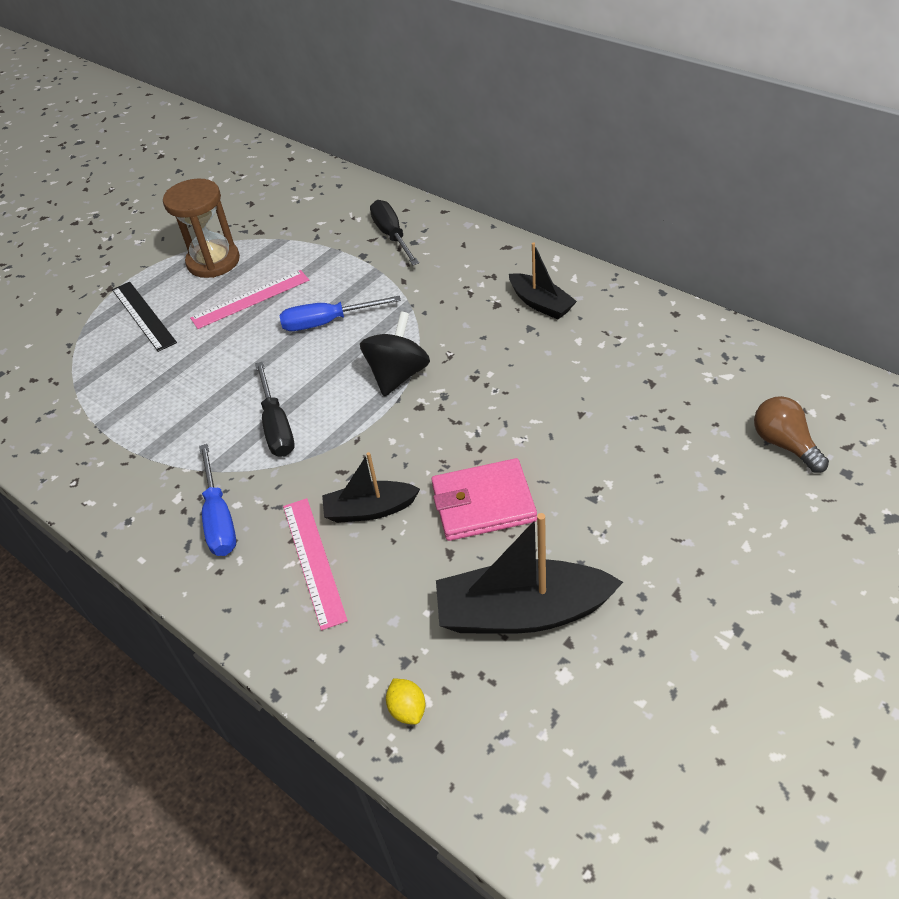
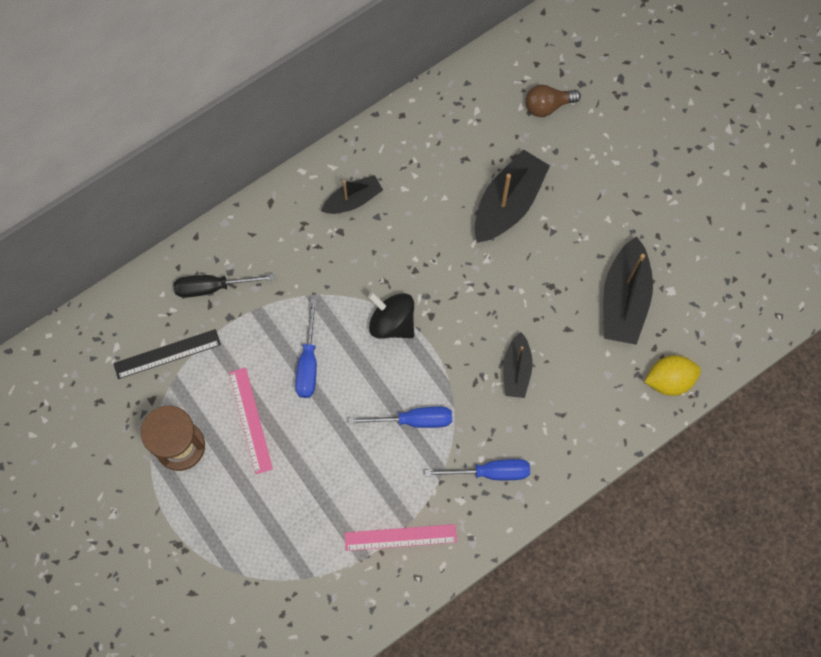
camera: 80 degrees left, 25 degrees up
black ruler [112,282,177,352] -> black ruler moved to [113,329,221,379]
black screwdriver [255,361,294,457] -> blue screwdriver [348,407,452,428]
pink ruler [283,498,348,630] -> pink ruler moved to [345,524,457,551]
yellow lemon [386,679,425,725] -> yellow lemon [644,355,701,396], size x1.80
pink wallet [431,458,537,541] -> none
none -> black boat [475,150,550,243]

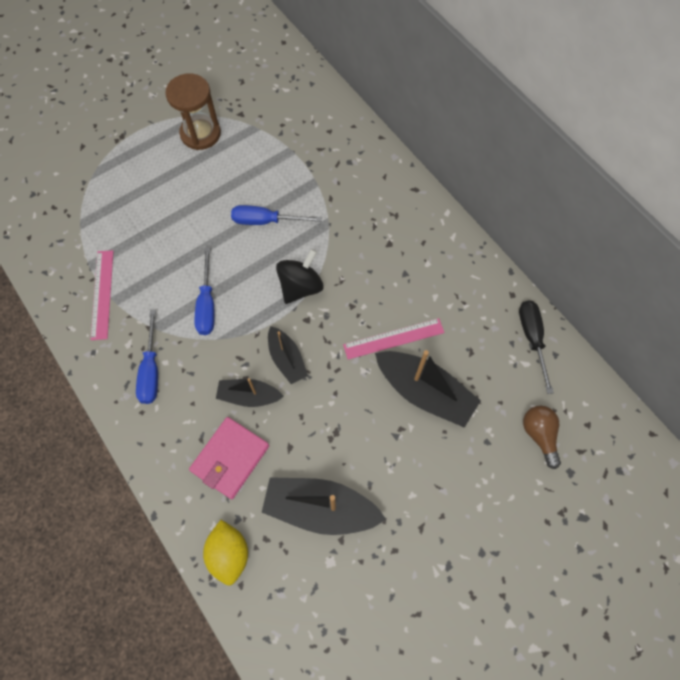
camera: 90 degrees right, 5 degrees down
black ruler [113,329,221,379] -> none
black screwdriver [174,274,275,298] -> black screwdriver moved to [519,300,554,394]
pink ruler [229,368,273,474] -> pink ruler moved to [343,318,445,360]
black boat [321,175,383,214] -> black boat moved to [268,326,308,384]
none -> pink wallet [189,417,269,499]

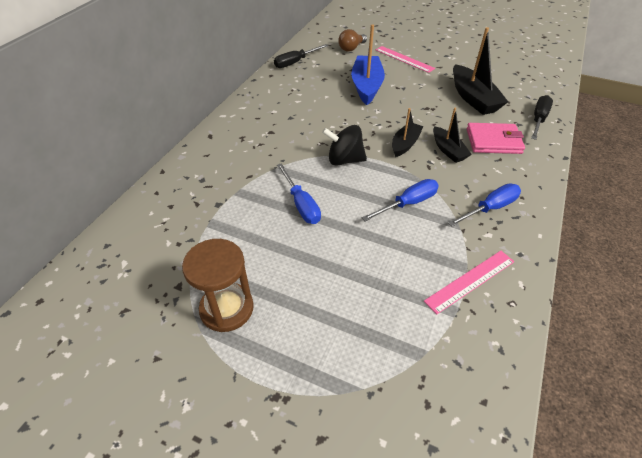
camera: 120 degrees left, 20 degrees down
yellow lemon [203,520,248,586] -> black screwdriver [531,95,553,140]
pink ruler [343,318,445,360] -> pink ruler moved to [376,46,435,73]
black boat [375,350,481,428] -> blue boat [351,24,385,105]

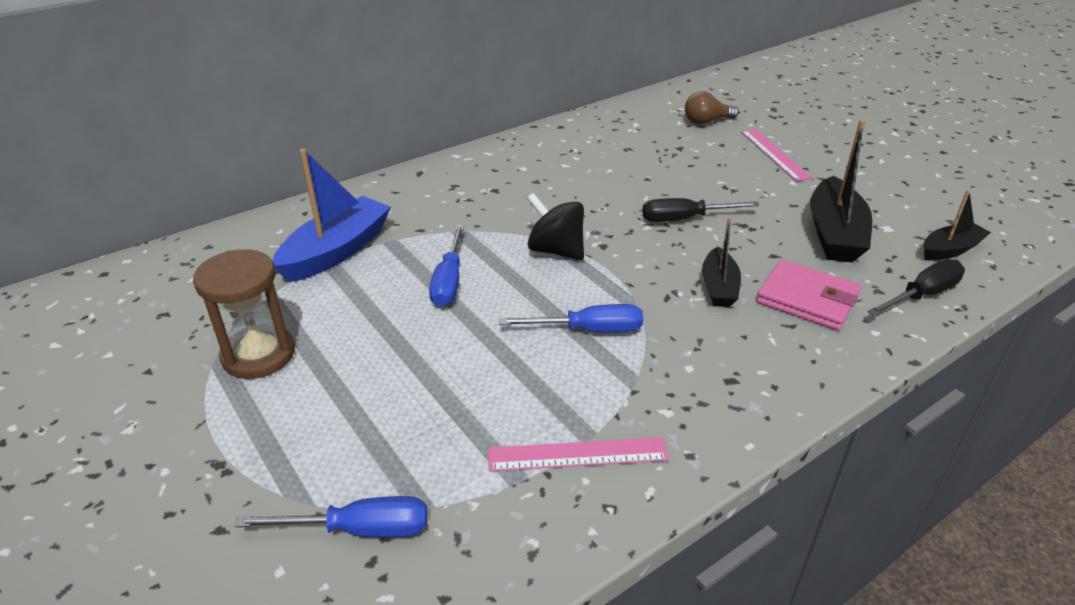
camera: 30 degrees right, 10 degrees down
black screwdriver [274,44,328,68] -> black screwdriver moved to [642,198,760,222]
blue boat [351,24,385,105] -> blue boat moved to [273,149,391,282]
black boat [392,108,423,157] -> black boat moved to [924,190,991,261]
blue screwdriver [448,184,521,227] -> blue screwdriver moved to [235,496,427,538]

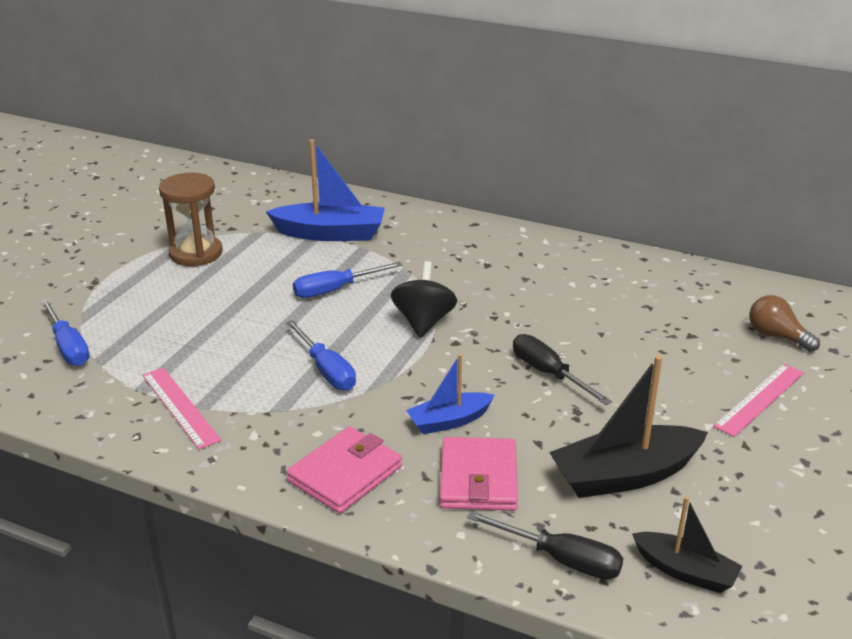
camera: 60 degrees right, 5 degrees down
black boat [702,217,741,307] -> blue boat [406,354,495,434]
none -> pink wallet [287,426,402,514]

